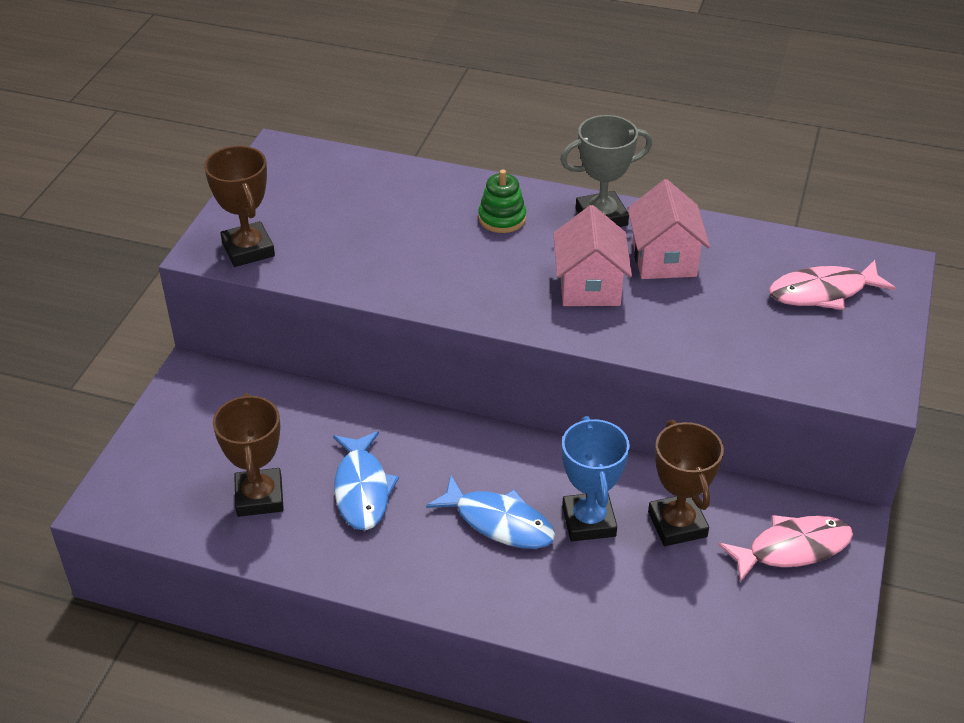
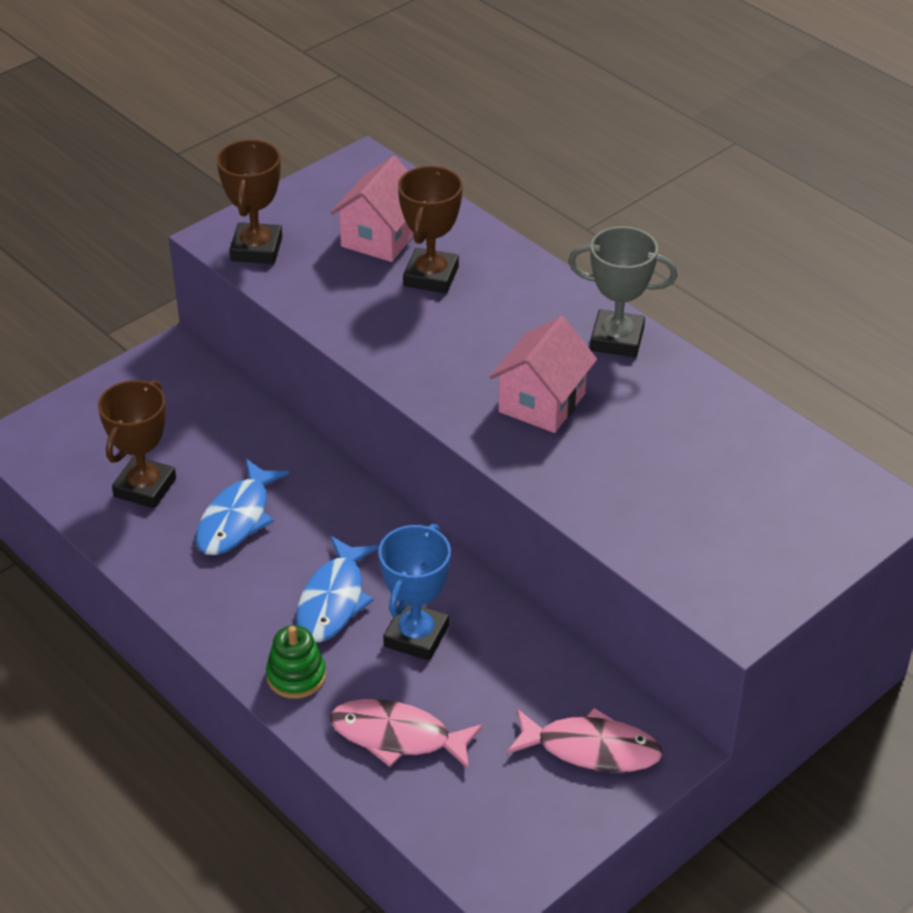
camera: 30 degrees right, 0 degrees up
blue fish [426,475,556,549] -> blue fish turned 45 degrees clockwise [296,536,379,642]
green stacking toy [478,170,526,233] -> green stacking toy moved to [266,625,326,699]
pink house [627,179,710,279] -> pink house moved to [330,156,414,262]
brown trophy [648,420,724,546] -> brown trophy moved to [398,166,463,293]
pink fish [769,260,896,310] -> pink fish moved to [330,699,483,770]

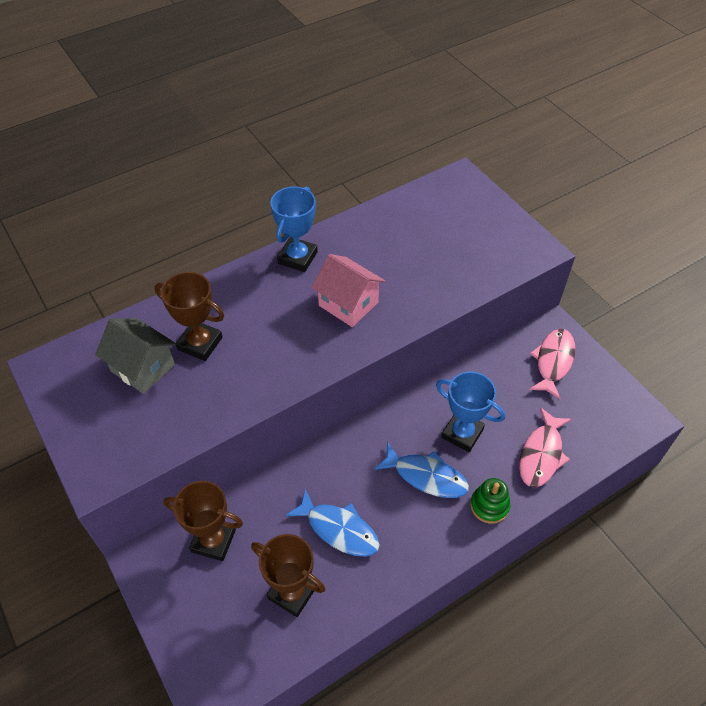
camera: 80 degrees left, 10 degrees up
brown trophy [217,139,282,264] -> brown trophy moved to [163,481,243,561]
pink house [330,156,414,262] -> grey house [95,318,176,394]
grey trophy [568,226,678,357] -> blue trophy [270,186,318,272]

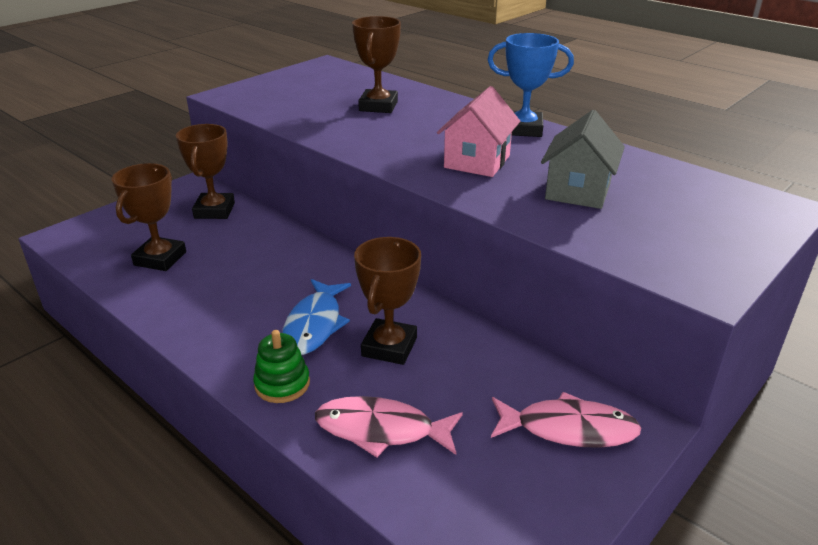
camera: 75 degrees right, 20 degrees down
grey house [95,318,176,394] -> grey house moved to [541,110,625,209]
blue fish [285,488,380,557] -> none
blue trophy [436,372,505,452] -> brown trophy [354,237,421,365]

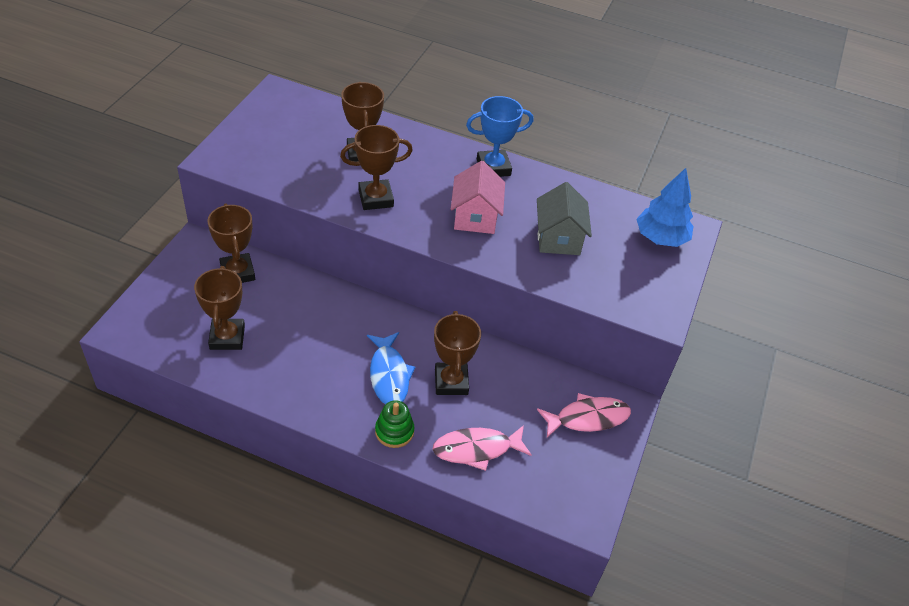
camera: 25 degrees left, 15 degrees up
none -> brown trophy [340,125,413,210]
none -> blue tree [636,168,694,247]

